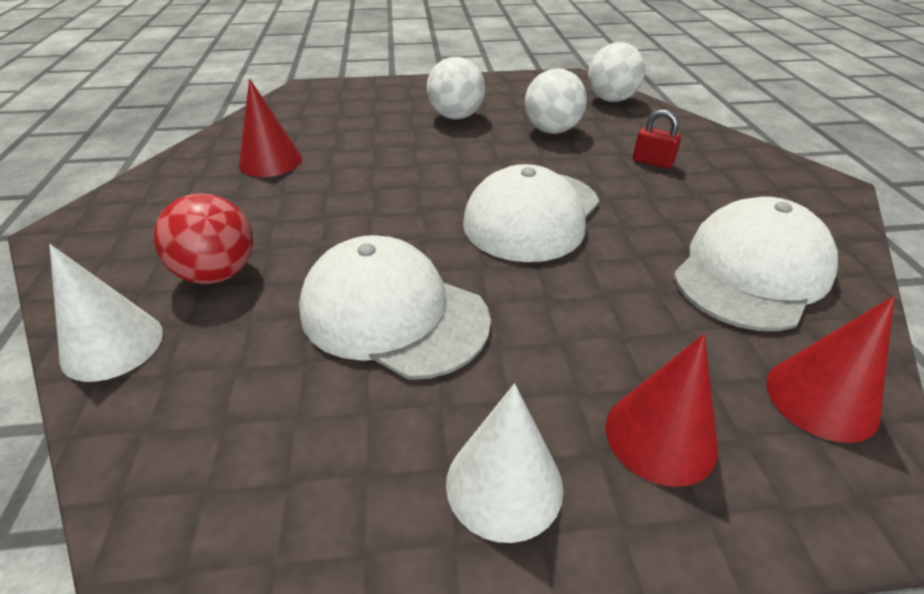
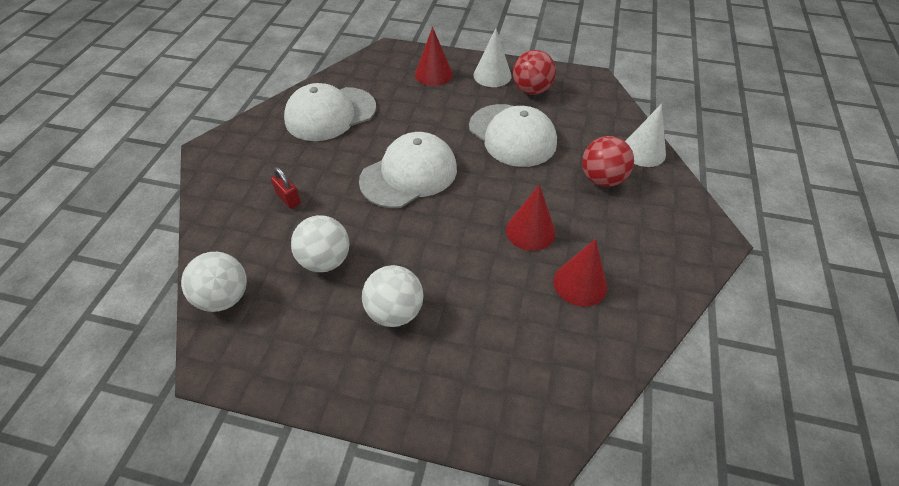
camera: 160 degrees left, 10 degrees up
red cone [766,296,895,443] -> red cone moved to [506,184,556,251]
none -> red ball [513,50,556,95]

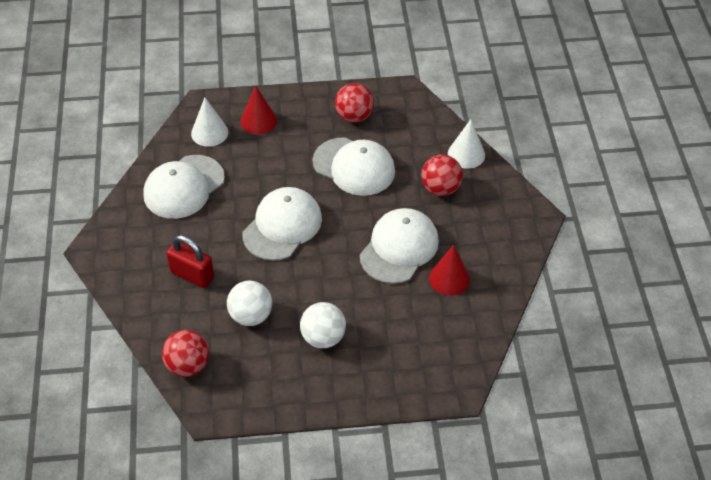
camera: 20 degrees left, 0 degrees up
white ball [181,252,247,312] -> red ball [162,330,209,377]
red padlock [271,167,301,209] -> red padlock [166,235,214,288], size x1.68
white cone [474,29,512,87] -> white cone moved to [191,97,228,147]
red cone [506,184,556,251] -> white cap [360,208,439,284]

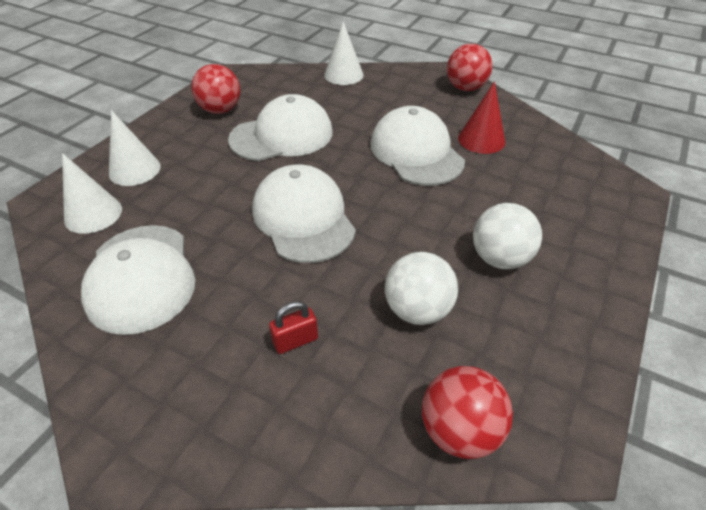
camera: 55 degrees left, 5 degrees down
red padlock [166,235,214,288] -> red padlock [269,301,318,354], size x0.59
red cone [240,85,277,135] -> white cone [109,110,161,186]
red ball [421,155,463,196] -> red ball moved to [447,44,493,91]

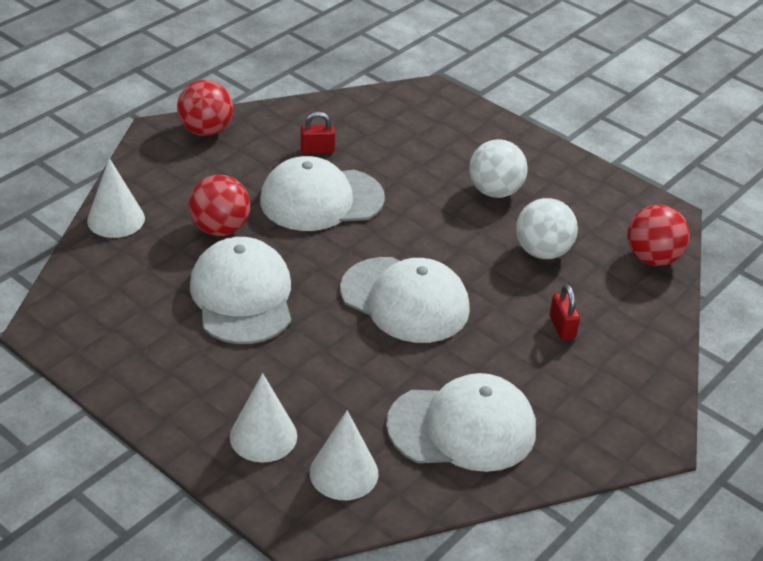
camera: 80 degrees left, 5 degrees down
red ball [191,64,241,114] -> red ball moved to [189,175,250,236]
white cap [252,165,356,263] -> white cap turned 135 degrees counterclockwise [340,257,470,343]
red cone [458,81,505,154] -> red padlock [300,112,335,154]

